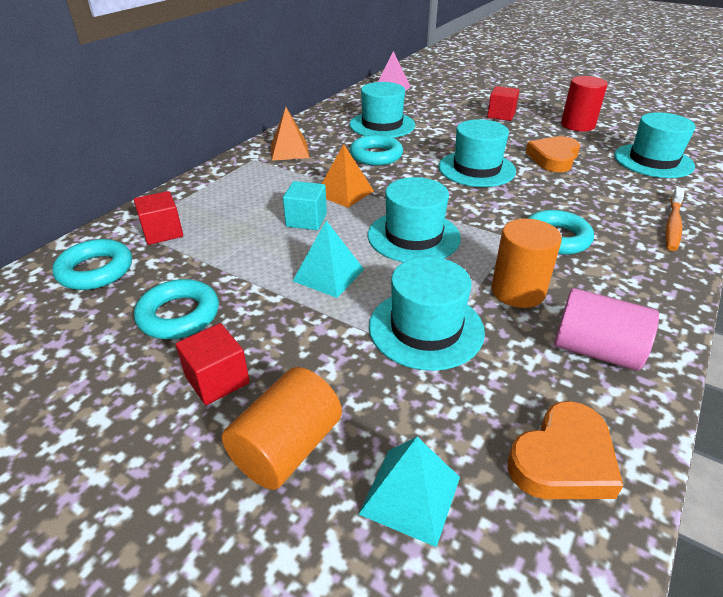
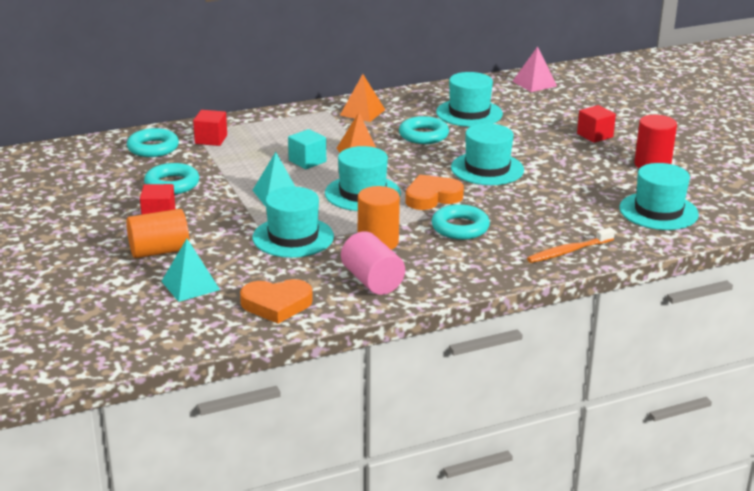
camera: 35 degrees right, 10 degrees down
orange heart [526,136,580,172] -> orange heart moved to [405,175,464,210]

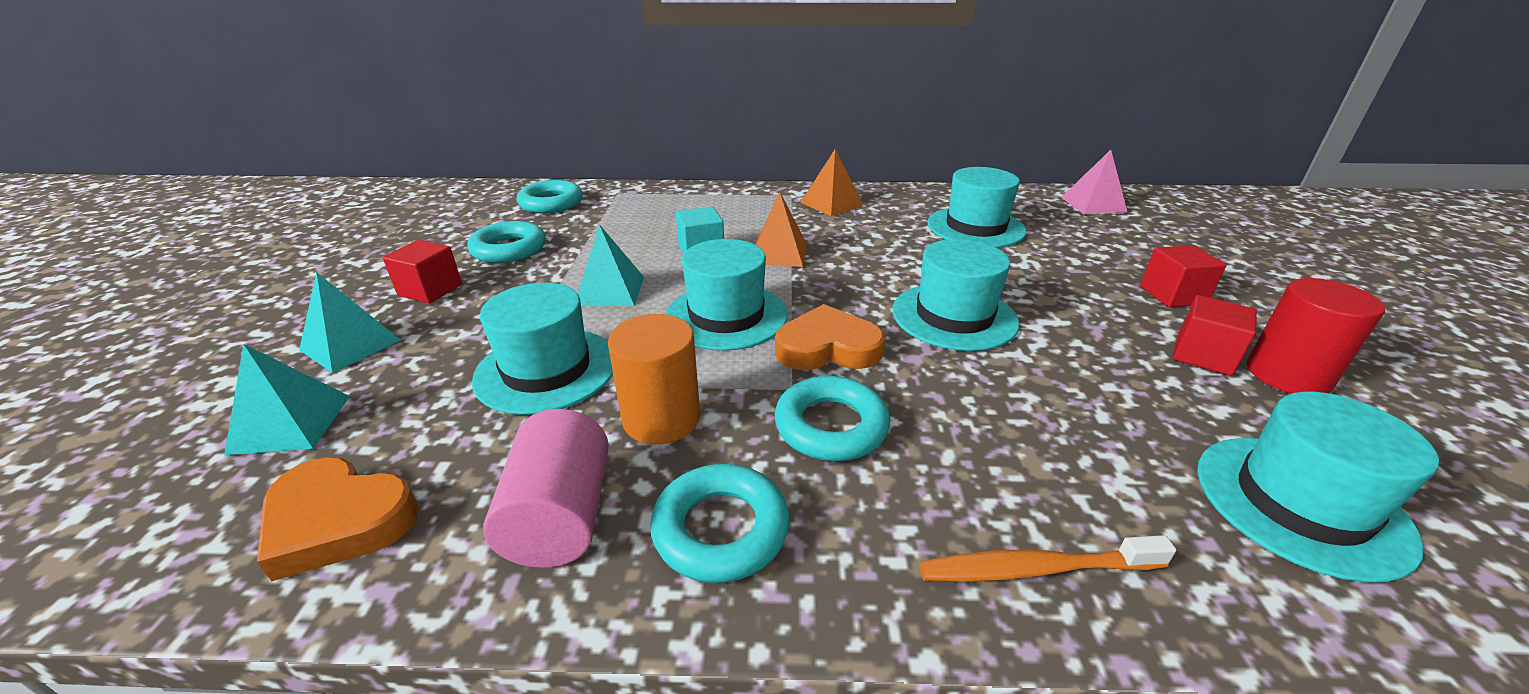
camera: 25 degrees right, 5 degrees up
orange cylinder [126,209,189,258] -> turquoise pyramid [299,272,401,373]
red cube [193,110,227,146] -> red cube moved to [1173,295,1257,376]
turquoise ring [399,116,449,144] -> turquoise ring moved to [650,464,790,583]

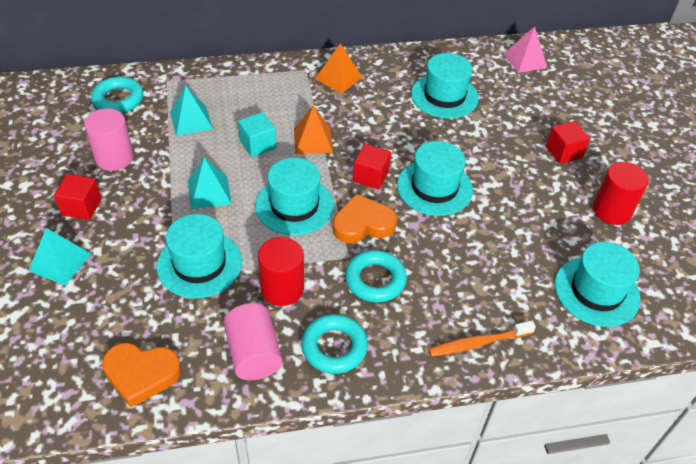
camera: 15 degrees left, 15 degrees up
turquoise pyramid [224,344,350,455] -> turquoise pyramid moved to [170,85,213,136]
turquoise ring [468,221,546,263] -> pink cylinder [84,108,134,171]
orange cylinder [608,314,700,445] -> red cylinder [258,237,304,306]
red cube [1173,295,1257,376] -> red cube moved to [353,144,391,190]

